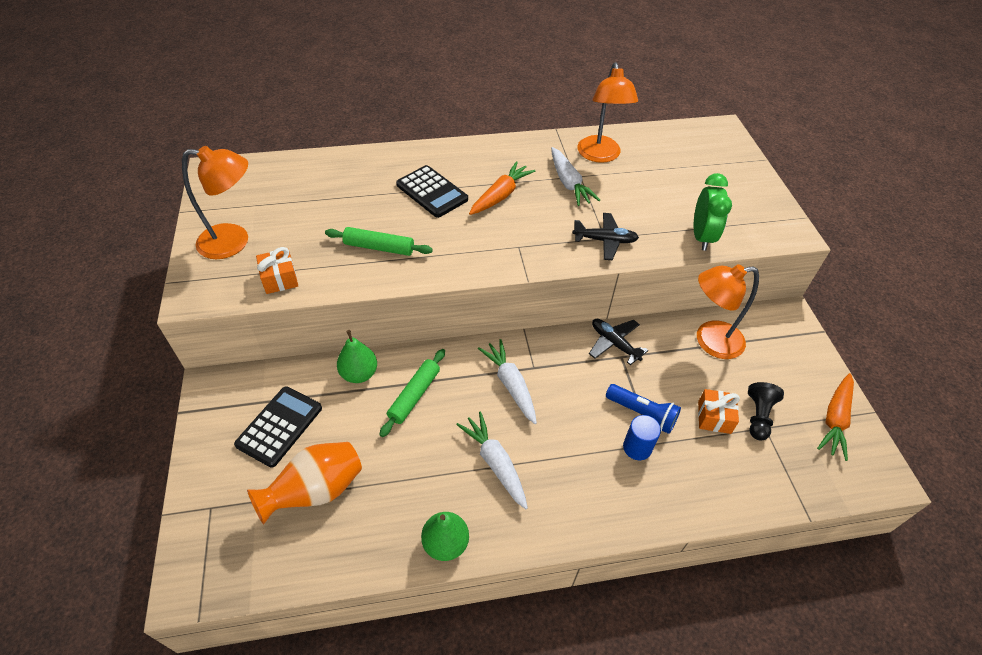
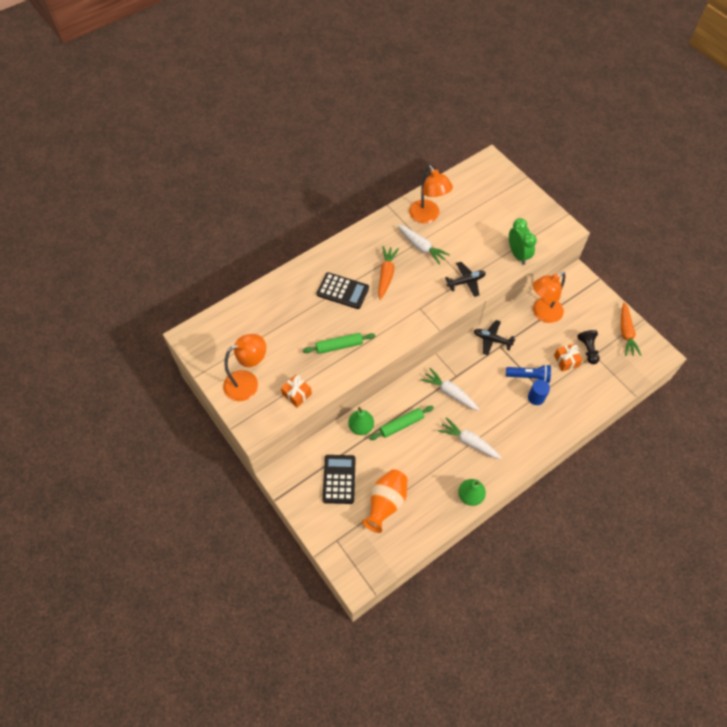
camera: 25 degrees left, 10 degrees up
green rolling pin [379,349,445,437] -> green rolling pin turned 60 degrees clockwise [369,406,434,440]

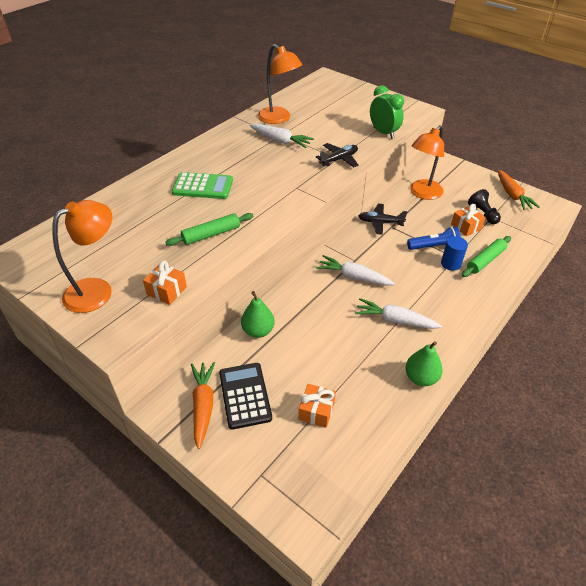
camera: 15 degrees left, 15 degrees down
black calculator [317,272,369,309] -> green calculator [172,172,233,199]
orange vase [362,469,407,533] -> orange gift [299,384,336,428]
green rolling pin [369,406,434,440] -> green rolling pin moved to [462,236,511,277]
orange carrot [378,246,399,300] -> orange carrot moved to [191,362,215,449]

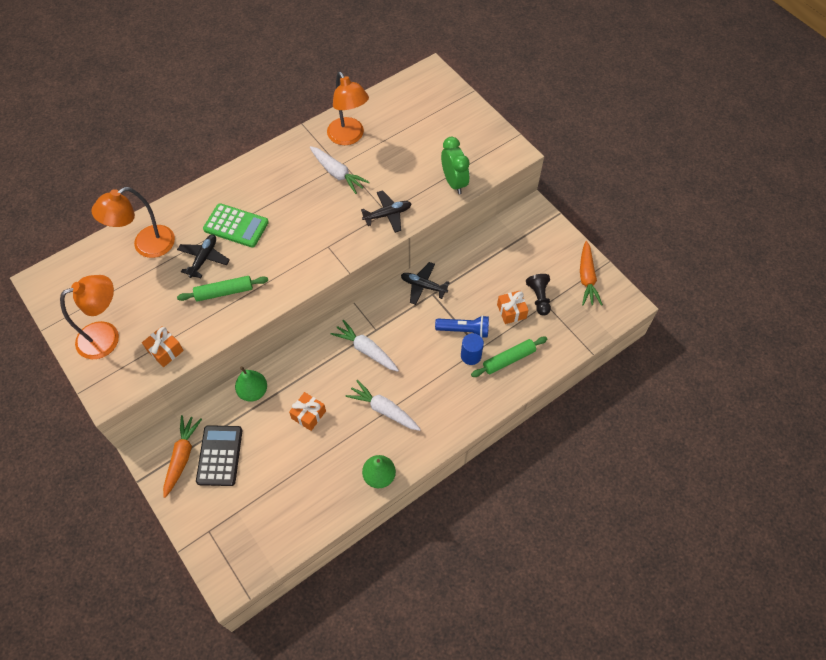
camera: 15 degrees right, 15 degrees up
orange gift [299,384,336,428] -> orange gift moved to [289,392,326,431]
orange lamp [410,125,444,200] -> orange lamp moved to [91,187,175,258]
none -> black plane [177,234,230,278]

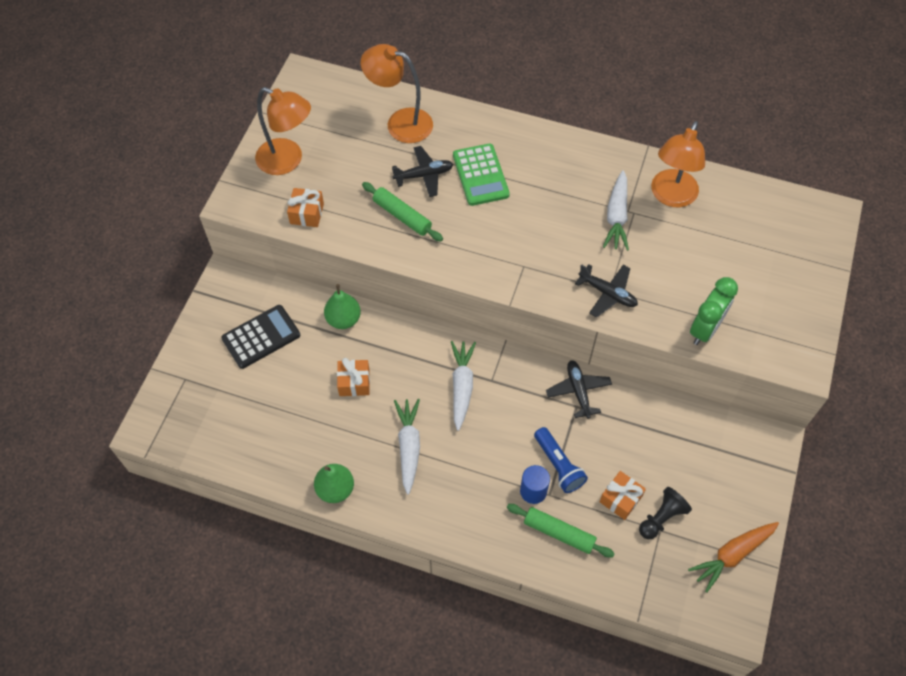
camera: 55 degrees right, 0 degrees up
orange carrot [163,415,202,498] -> none

